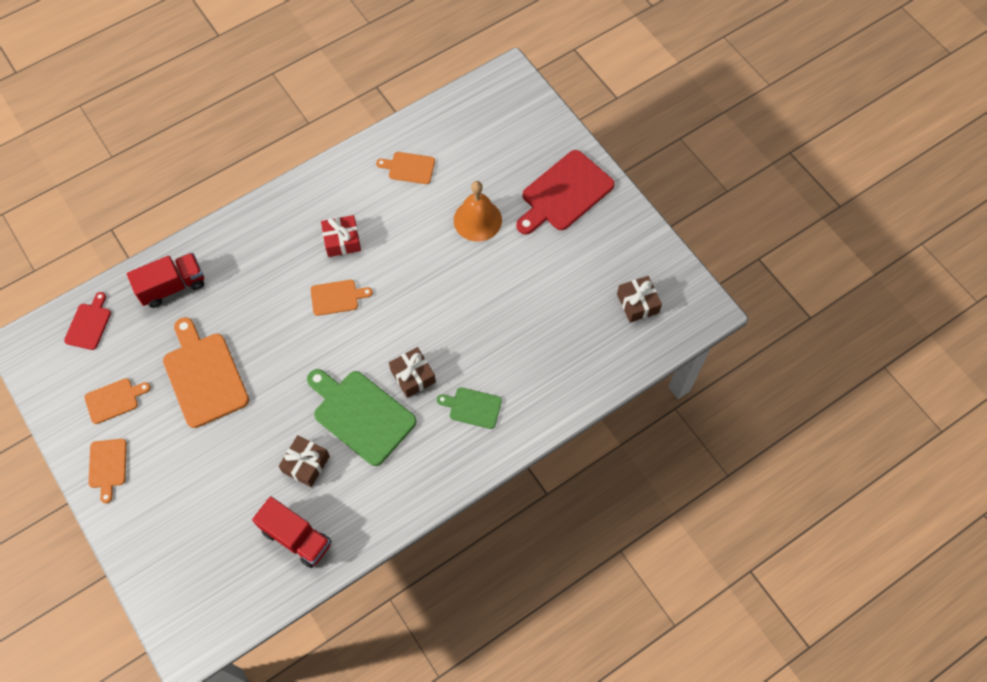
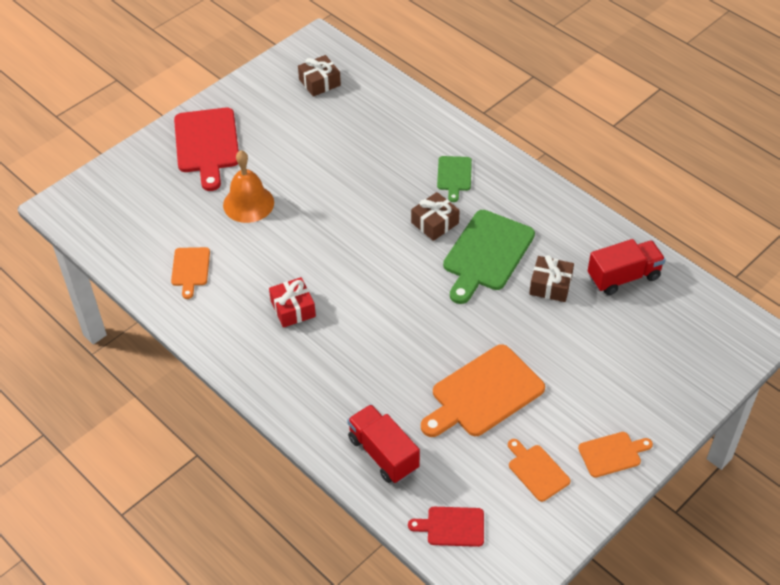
camera: 100 degrees left, 15 degrees down
red truck [252,496,331,568] -> red truck turned 45 degrees clockwise [588,239,666,295]
orange cutting board [310,280,373,316] -> none
red cutting board [516,150,615,235] -> red cutting board turned 45 degrees clockwise [174,108,239,191]

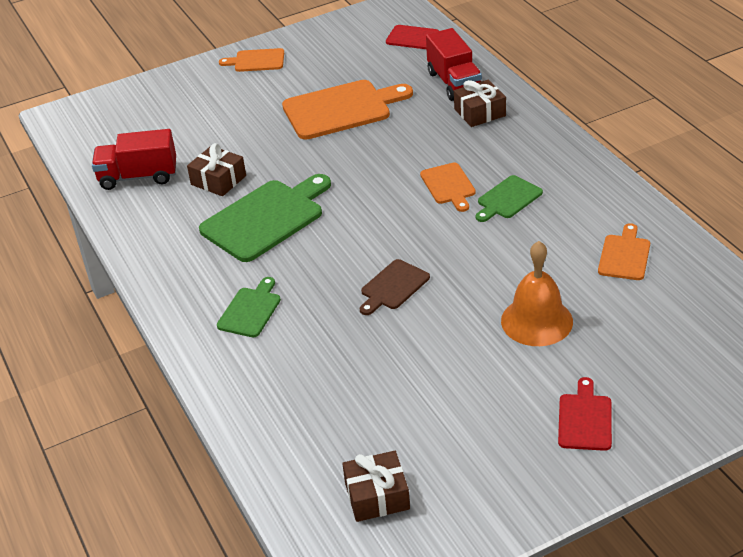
camera: 160 degrees left, 10 degrees down
red cutting board [174,108,239,191] -> red cutting board [558,377,612,451], size x0.54
red gift [269,277,316,328] -> green cutting board [476,175,543,222]
brown gift [411,192,460,241] -> brown gift moved to [454,80,506,127]
orange cutting board [508,439,570,502] -> orange cutting board moved to [420,163,476,212]
none -> brown cutting board [360,259,430,315]

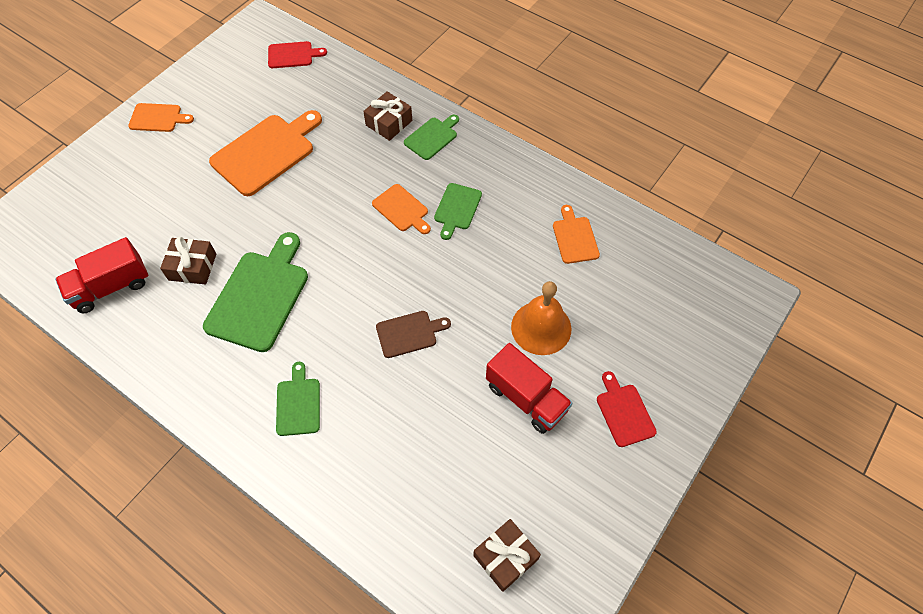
camera: 30 degrees left, 20 degrees up
orange cutting board [219,48,284,72] -> orange cutting board turned 150 degrees counterclockwise [128,103,194,132]
brown cutting board [360,259,430,315] -> brown cutting board turned 120 degrees counterclockwise [376,311,451,358]
red truck [426,28,482,101] -> red truck moved to [486,343,573,434]
none -> green cutting board [404,115,459,160]

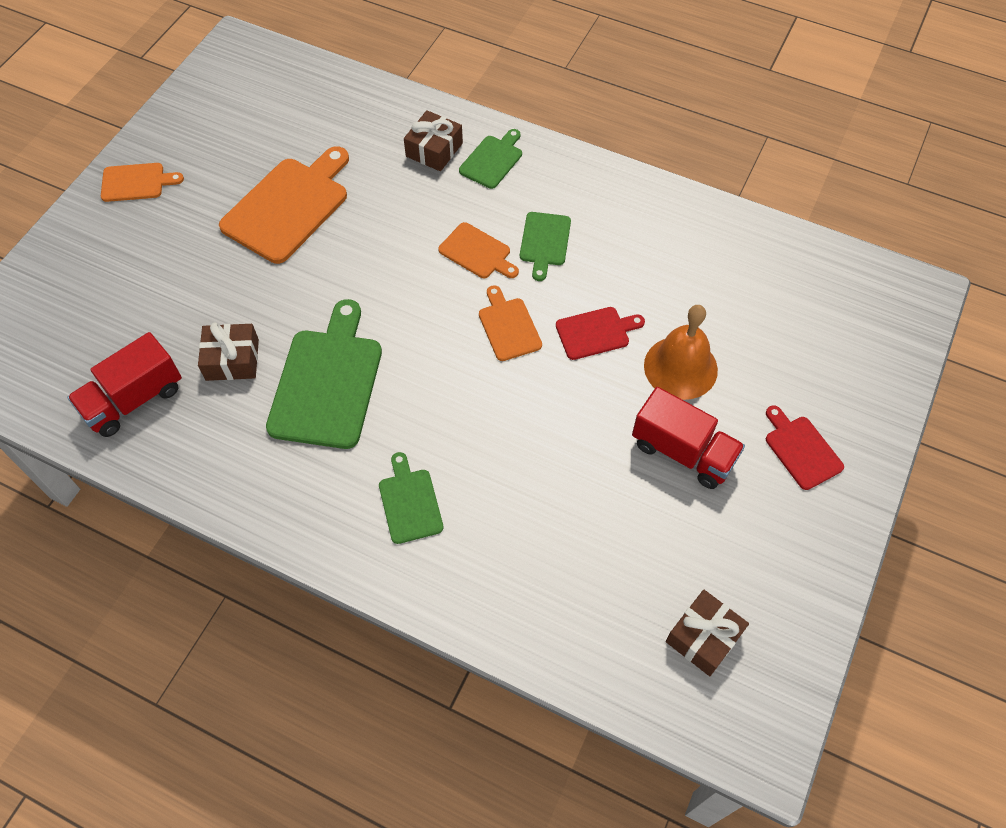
camera: 10 degrees left, 0 degrees up
red cutting board [268,41,327,68] -> red cutting board moved to [556,307,645,360]
brown cutting board [376,311,451,358] -> none
orange cutting board [553,205,600,264] -> orange cutting board moved to [479,285,542,361]

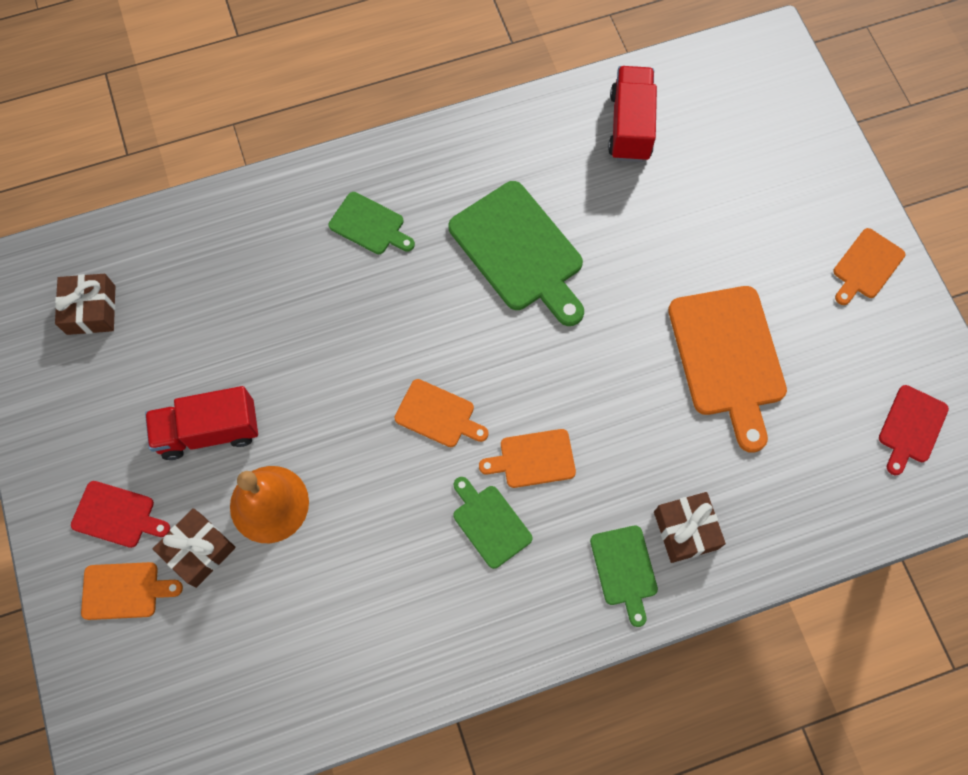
camera: 135 degrees right, 10 degrees up
brown gift [198,323,259,381] -> brown gift moved to [153,508,236,588]
red cutting board [556,307,645,360] -> red cutting board moved to [879,385,949,475]
none -> orange cutting board [81,562,183,620]

